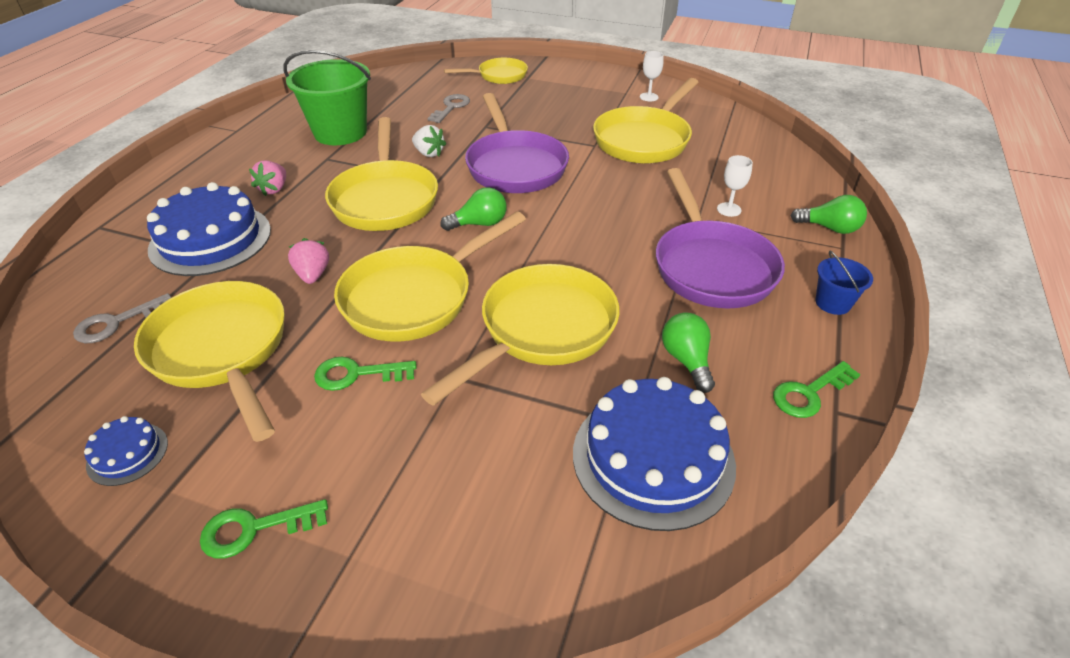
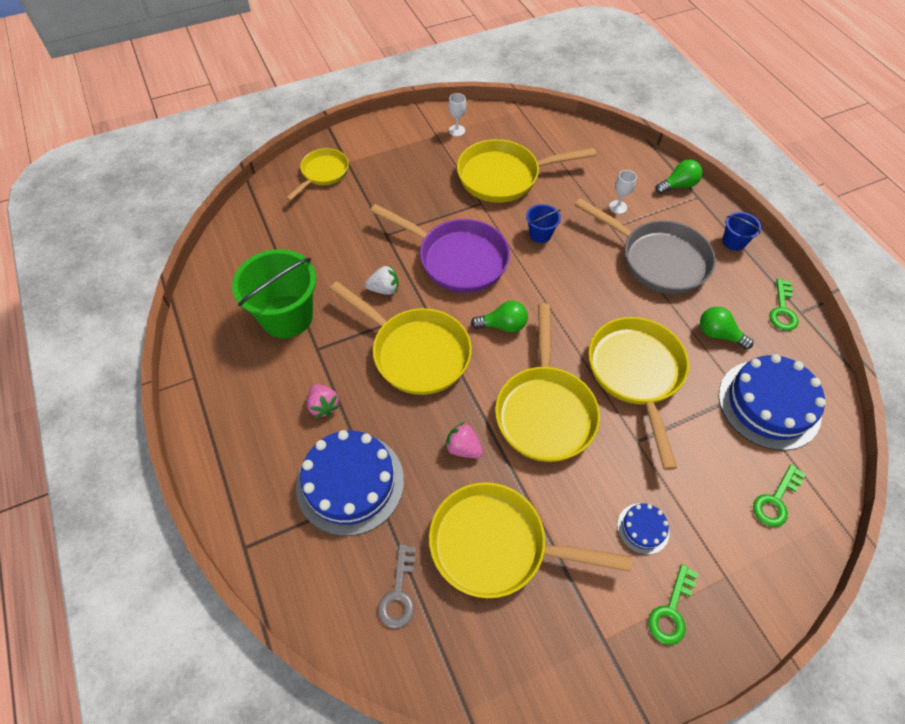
camera: 45 degrees left, 15 degrees up
blue cake [84,416,168,486] -> blue cake moved to [617,503,670,555]
green key [314,357,416,391] -> green key moved to [753,464,806,527]
grey key [427,94,470,123] -> none
green light bulb [441,187,507,231] -> green light bulb turned 60 degrees clockwise [471,301,528,332]
yellow pan [593,78,699,164] -> yellow pan turned 90 degrees clockwise [457,139,596,203]
purple pan [656,168,785,308] -> grey pan [574,198,716,294]
none -> blue bucket [526,204,561,243]

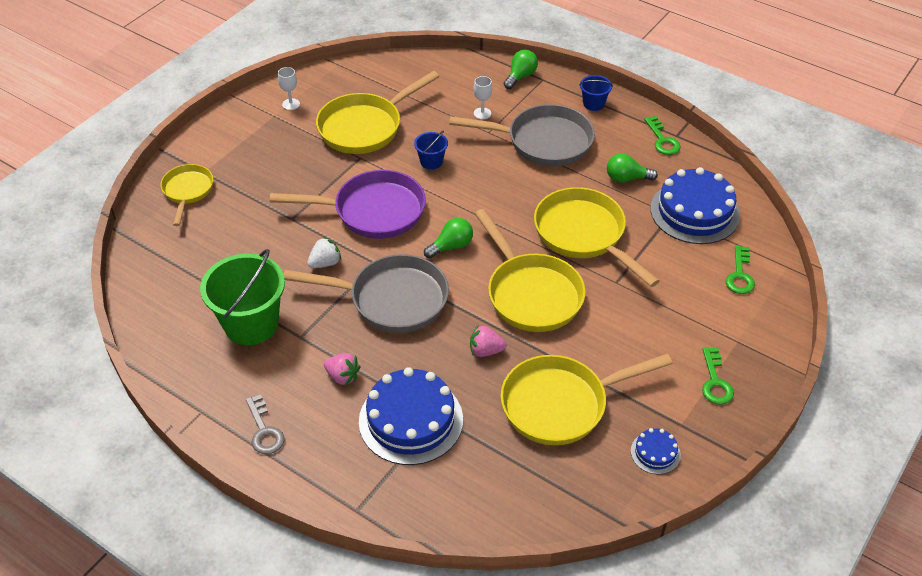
camera: 30 degrees left, 10 degrees down
yellow pan [330,282,472,395] -> grey pan [284,254,449,333]
grey key [378,544,416,629] -> grey key moved to [246,394,284,454]
blue cake [617,503,670,555] -> blue cake moved to [631,428,681,474]

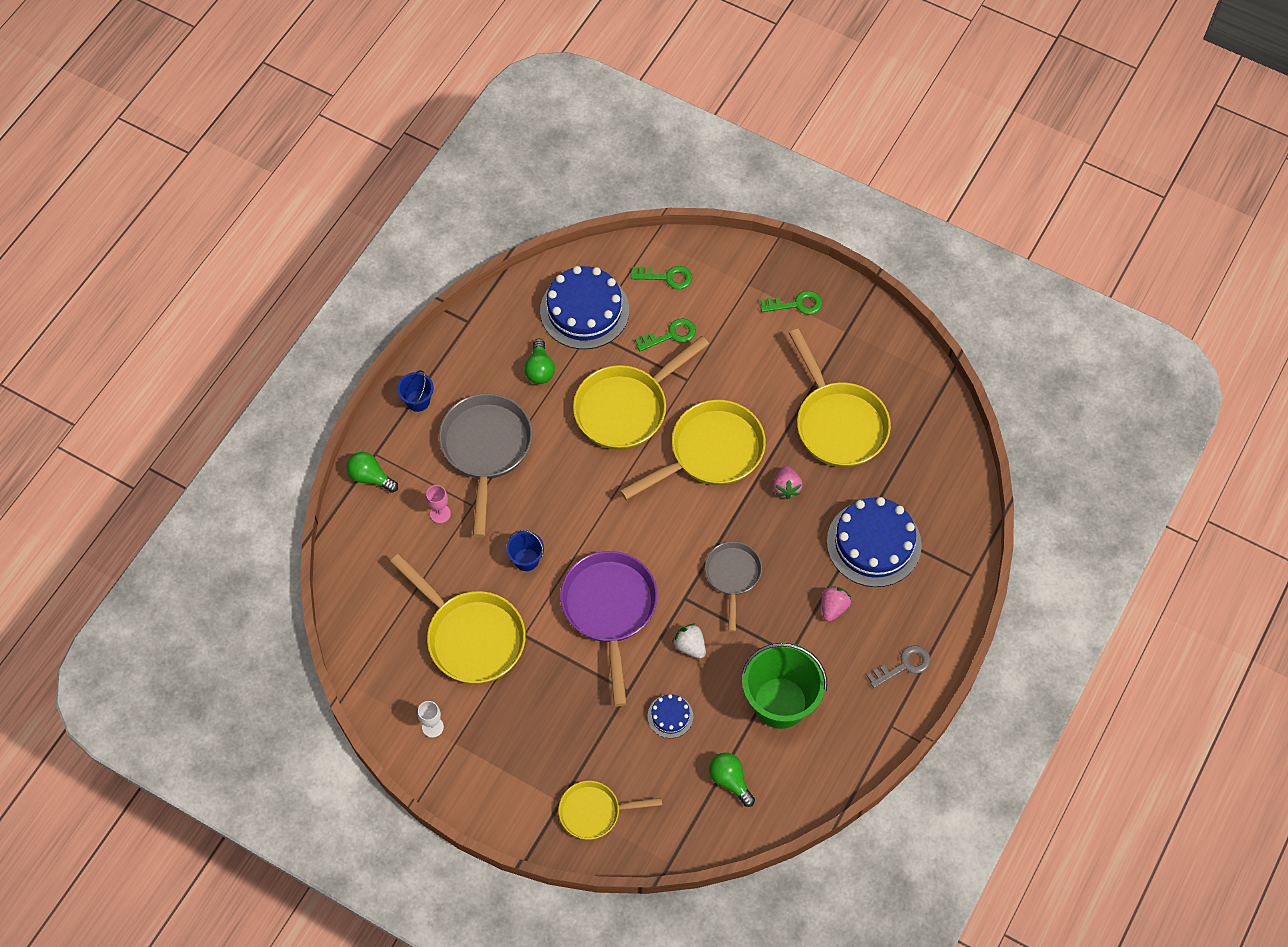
camera: 95 degrees left, 15 degrees up
grey pan [284,254,449,333] -> grey pan [705,542,762,632], size x0.59
green light bulb [424,218,473,258] -> green light bulb moved to [709,753,755,807]
white goblet [474,76,492,119] -> pink goblet [426,485,451,523]
blue cake [631,428,681,474] -> blue cake moved to [648,694,693,738]
green key [644,116,680,155] -> green key moved to [635,318,696,351]

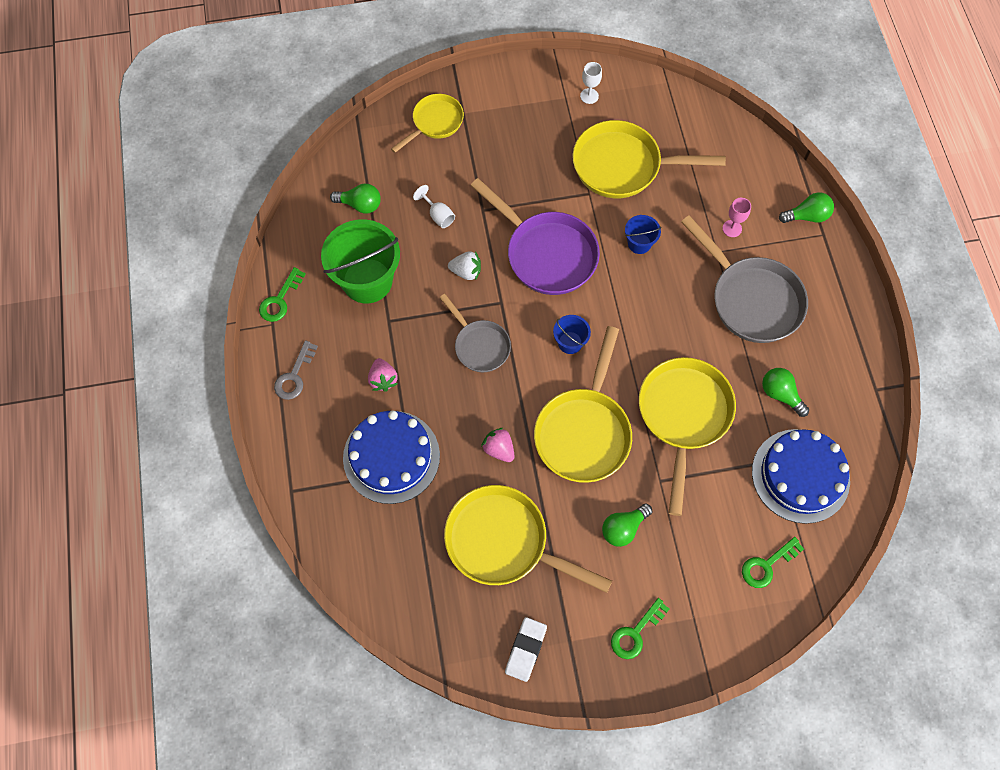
camera: 140 degrees right, 5 degrees up
blue bucket [397,370,434,412] -> blue bucket moved to [553,315,591,354]
green key [635,318,696,351] -> green key moved to [259,267,306,322]
blue cake [648,694,693,738] -> white goblet [413,185,455,228]
none -> white eraser [505,617,547,682]
none -> green light bulb [602,503,652,547]

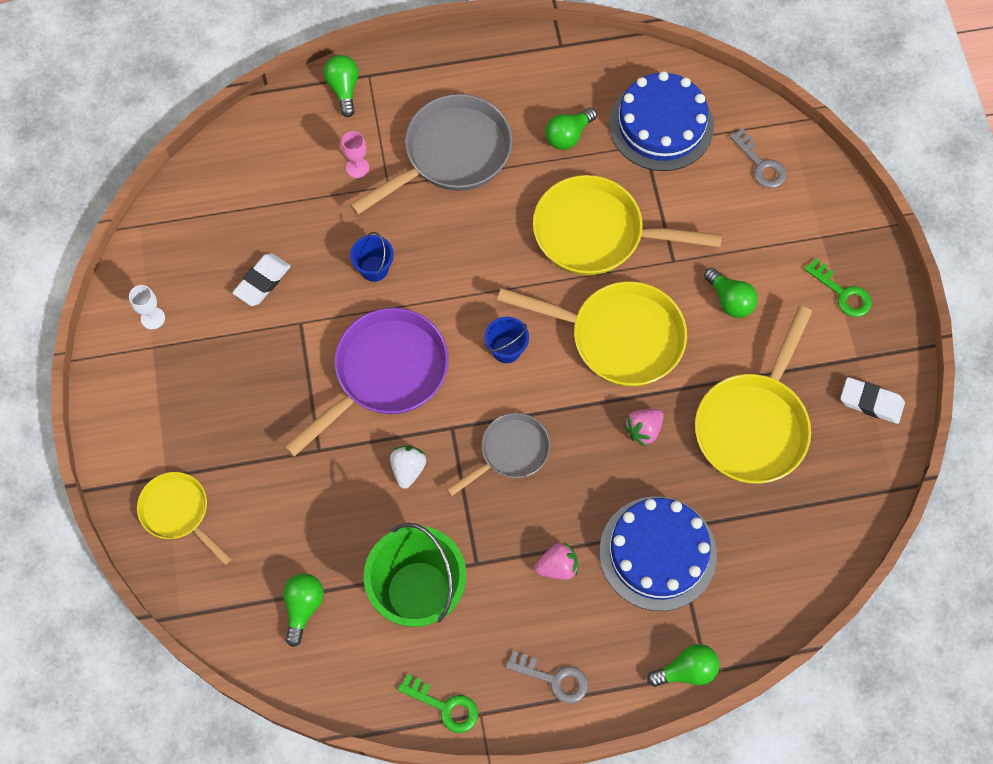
camera: 90 degrees left, 0 degrees up
white goblet [413,185,455,228] -> none
yellow pan [573,120,726,198] -> white eraser [233,253,291,306]
green key [742,537,804,588] -> grey key [729,128,786,188]
none -> green light bulb [647,644,719,687]

